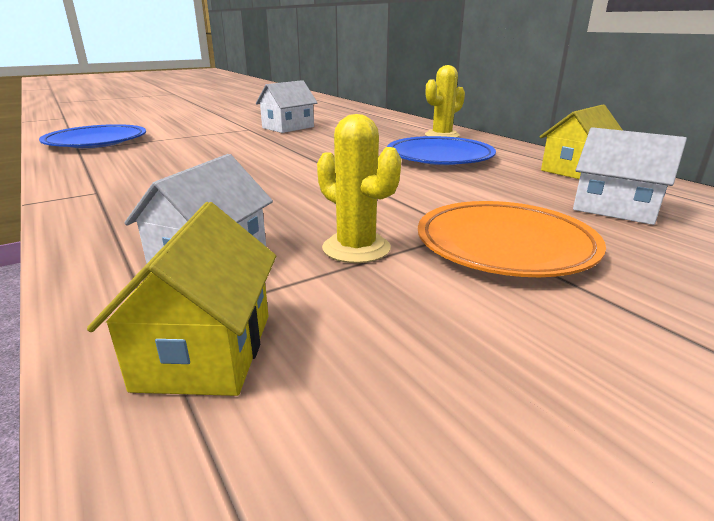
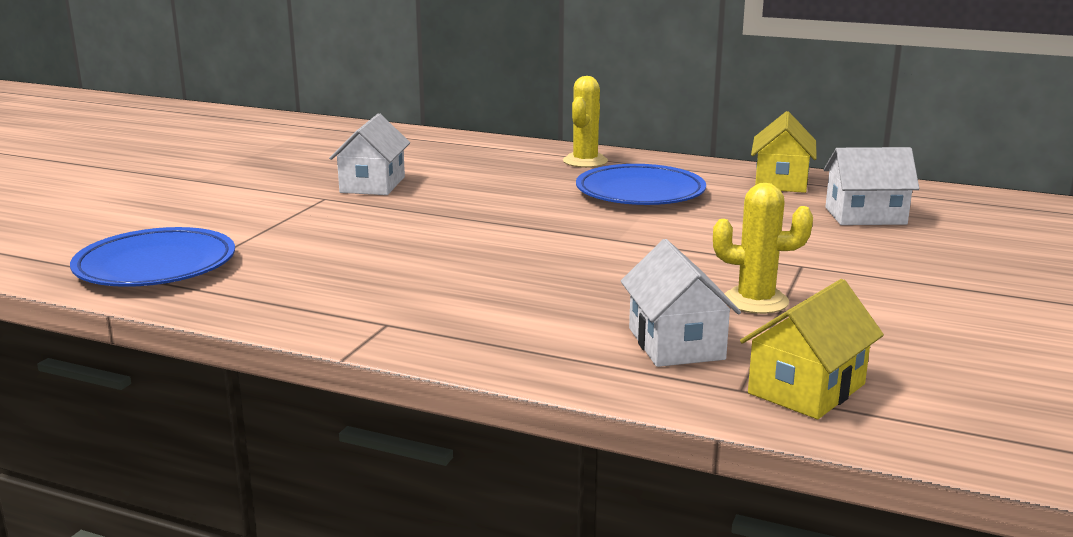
camera: 35 degrees left, 5 degrees down
yellow house [87,202,276,396] -> yellow house turned 75 degrees clockwise [740,279,884,419]
orange plate [418,201,606,277] -> none

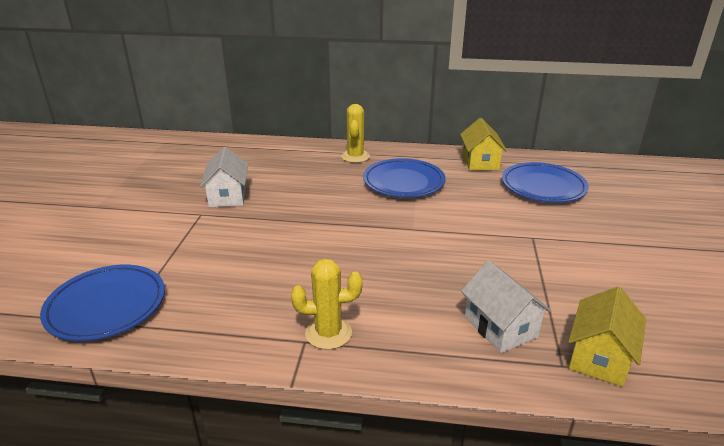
camera: 15 degrees left, 10 degrees up
yellow cactus [713,183,813,314] -> yellow cactus moved to [291,259,363,350]
white house [824,147,919,225] -> blue plate [502,162,589,203]

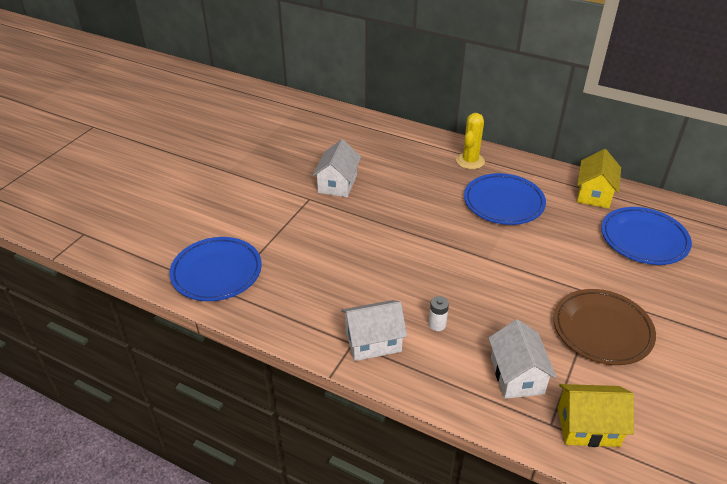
camera: 20 degrees right, 10 degrees up
yellow cactus [291,259,363,350] -> white house [341,300,407,361]
yellow house [568,286,646,387] -> yellow house turned 45 degrees clockwise [558,384,634,447]
none -> white battery [429,296,449,331]
none -> brown plate [554,289,656,365]

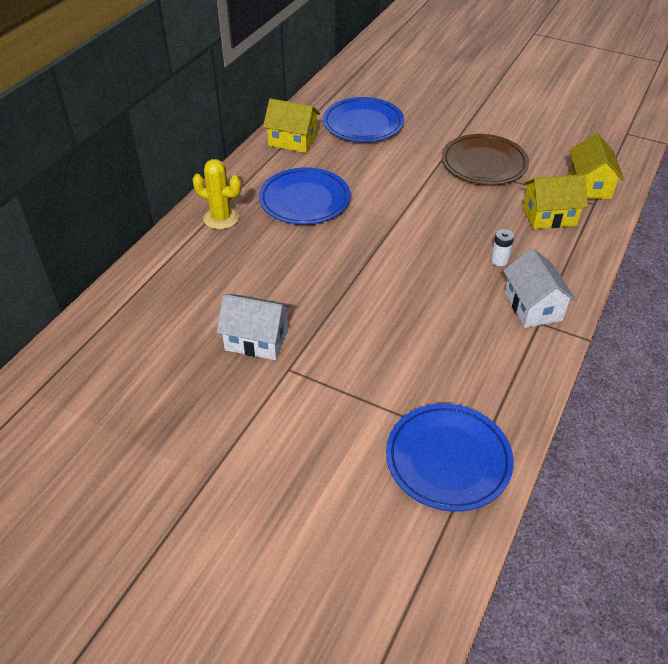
camera: 90 degrees left, 5 degrees up
white house [489,319,557,399] -> yellow house [523,174,588,229]

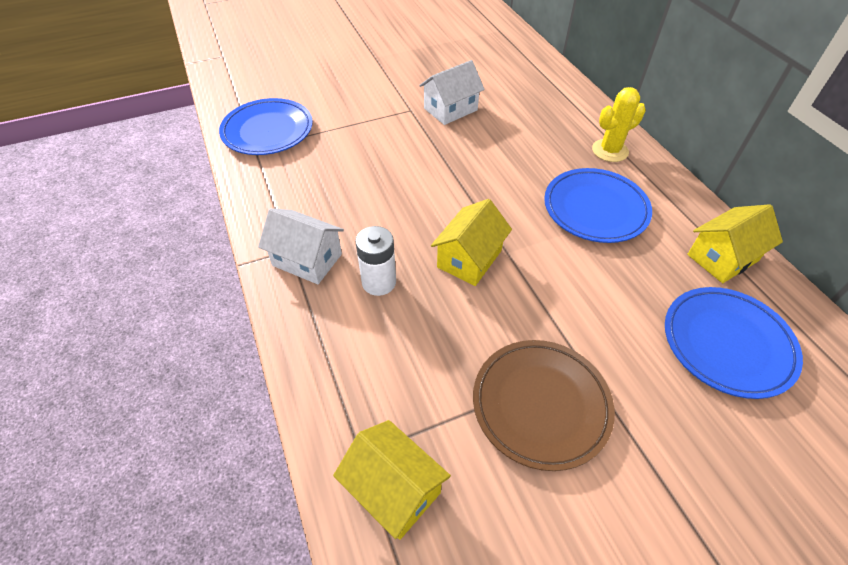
camera: 130 degrees right, 5 degrees up
white battery [491,229,514,266] -> white battery [355,226,396,296], size x1.63
yellow house [523,174,588,229] -> yellow house moved to [431,199,512,286]

